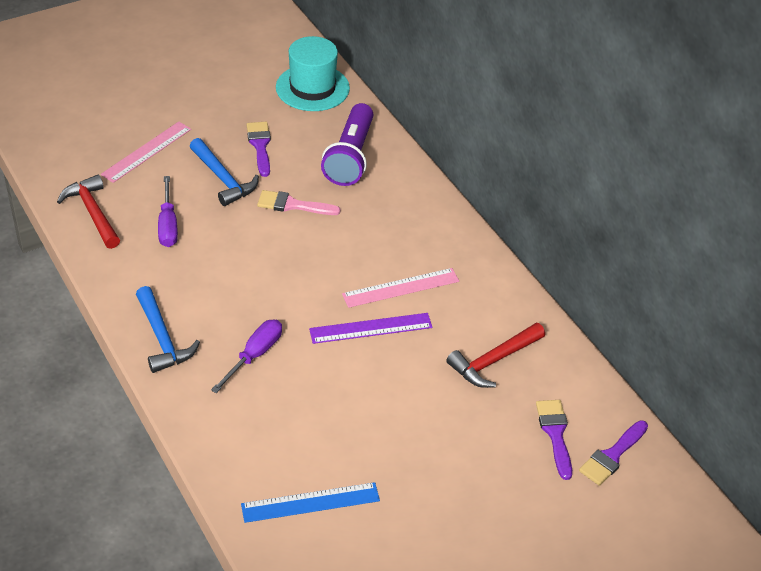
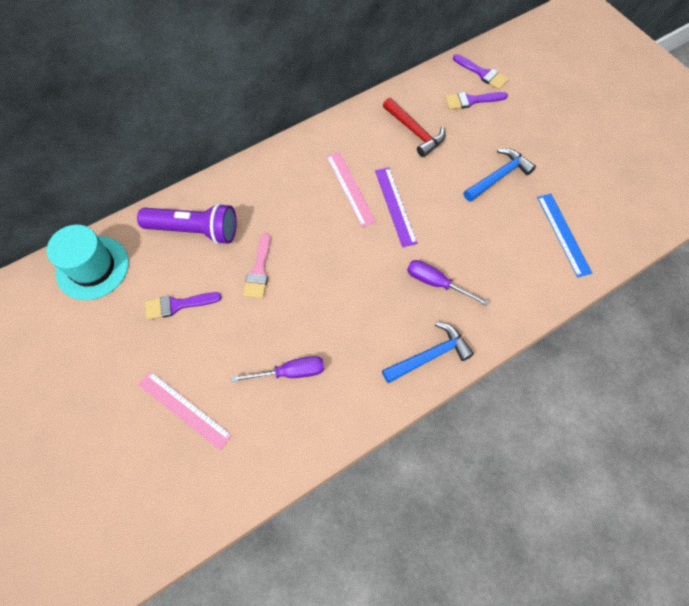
camera: 90 degrees left, 20 degrees up
red hammer [57,175,120,249] -> none
blue hammer [189,138,259,206] -> blue hammer moved to [464,148,536,202]

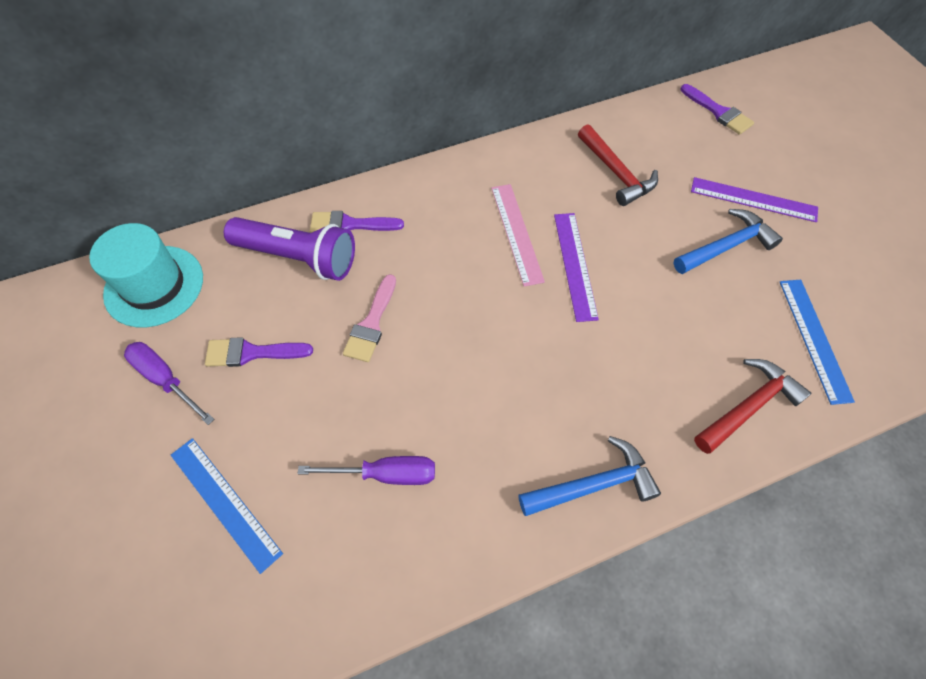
camera: 10 degrees right, 5 degrees down
pink ruler [138,371,232,451] -> blue ruler [171,438,283,574]
purple screwdriver [407,260,489,306] -> purple screwdriver moved to [124,342,214,425]
purple brush [445,92,508,110] -> purple brush moved to [310,211,404,233]
none -> purple ruler [691,177,818,222]
none -> red hammer [694,359,811,454]

